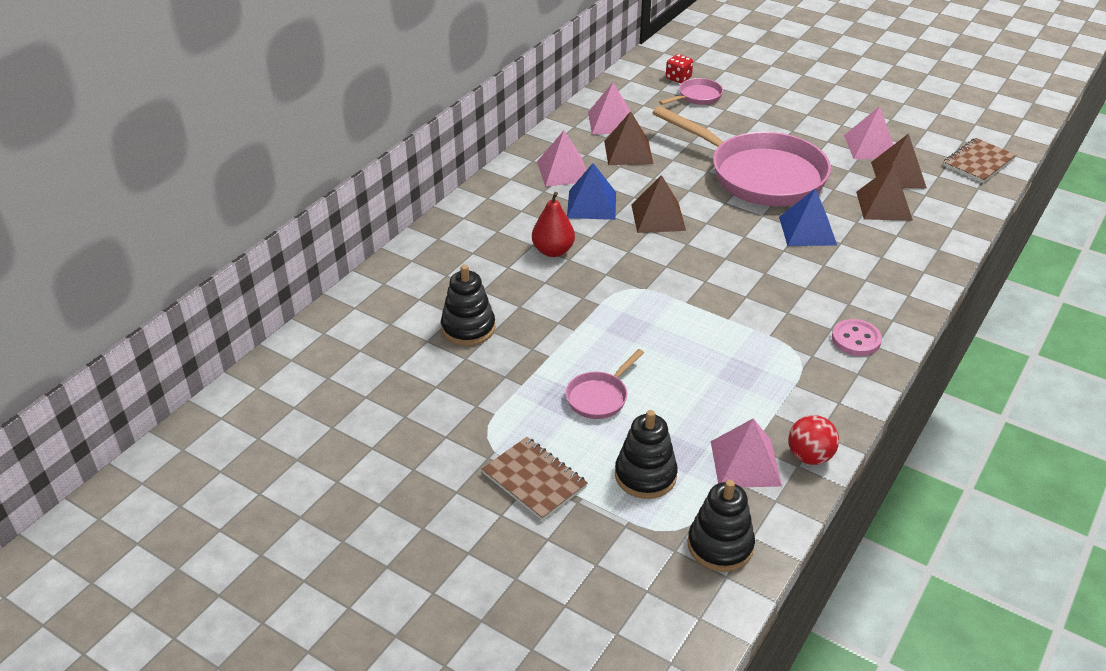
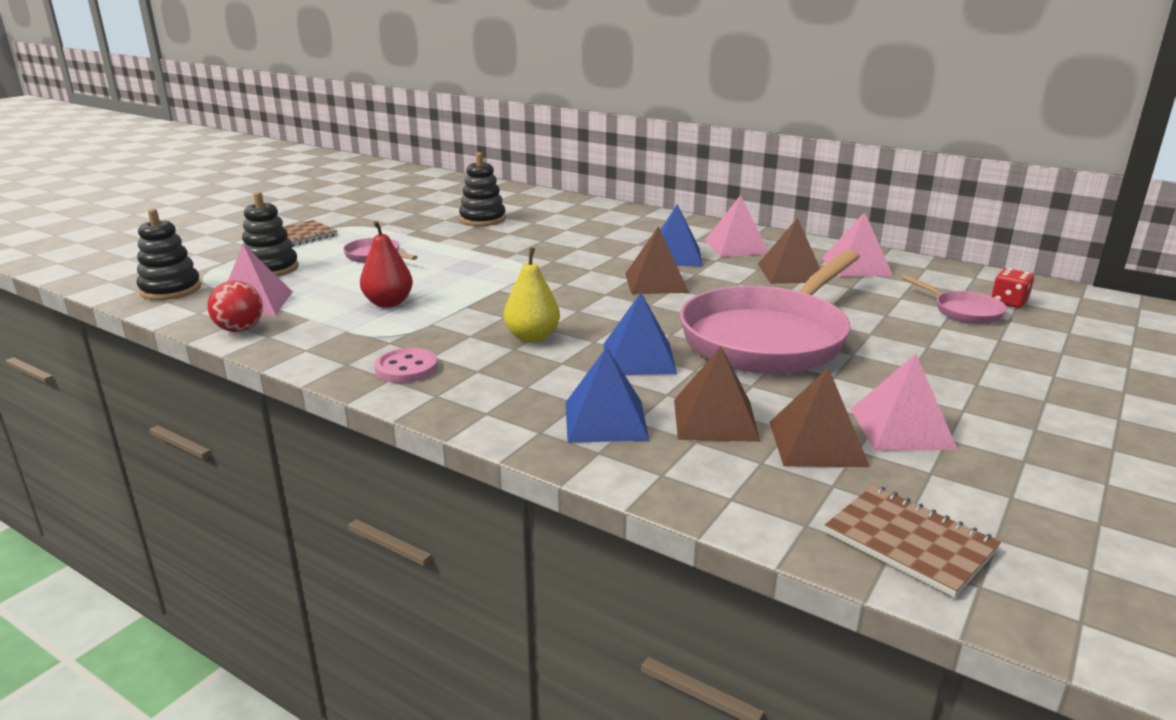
camera: 90 degrees right, 15 degrees down
red pear [532,192,575,257] -> red pear moved to [360,221,413,308]
none -> yellow pear [504,248,560,343]
none -> blue pyramid [565,347,650,443]

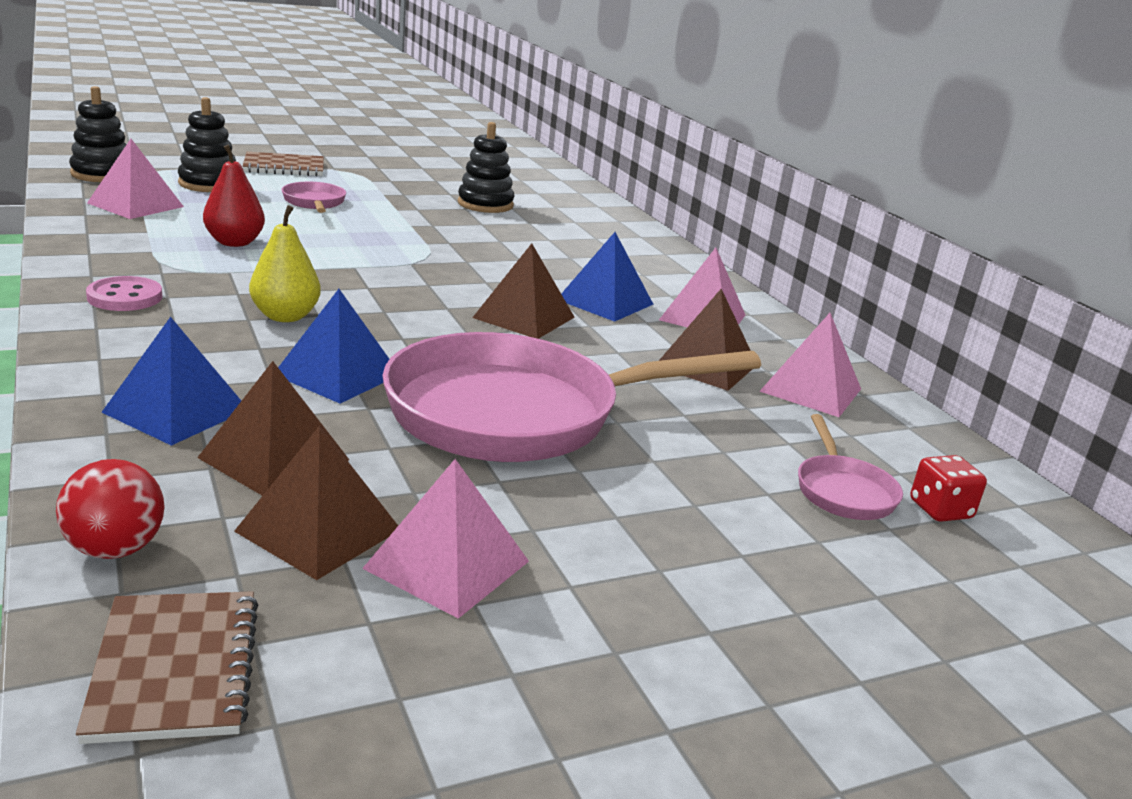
camera: 30 degrees right, 0 degrees up
red ball [207,281,263,332] -> red ball moved to [56,459,165,559]

